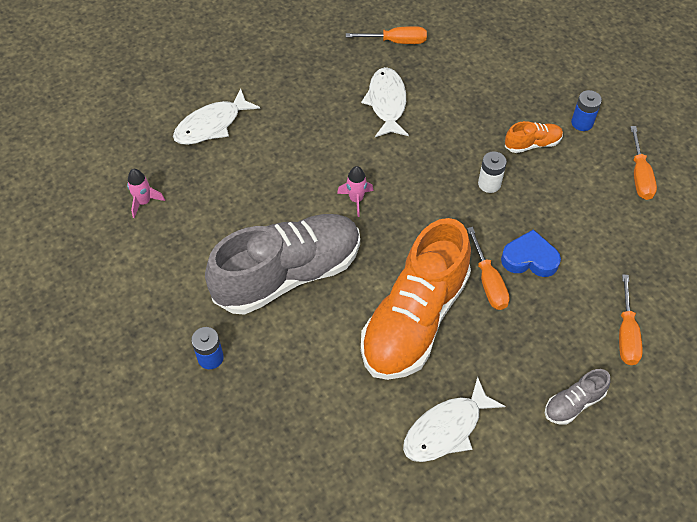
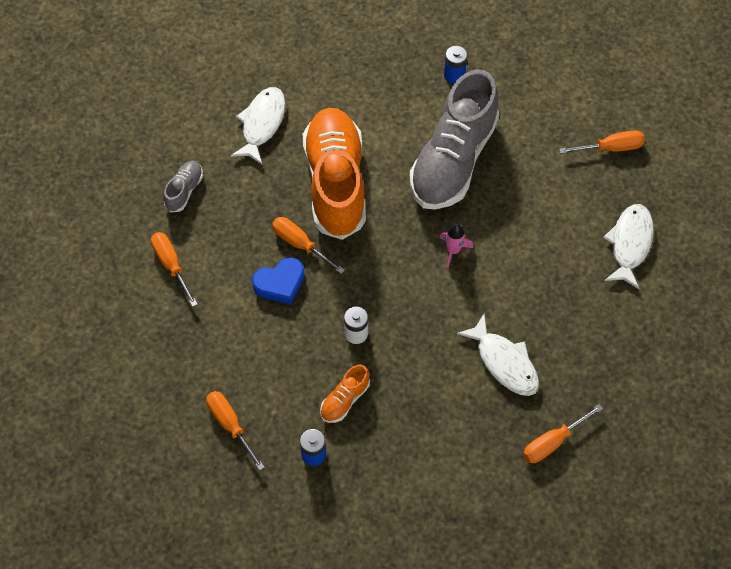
camera: 145 degrees right, 5 degrees up
pink rocket [127,169,165,218] -> orange screwdriver [559,130,645,154]

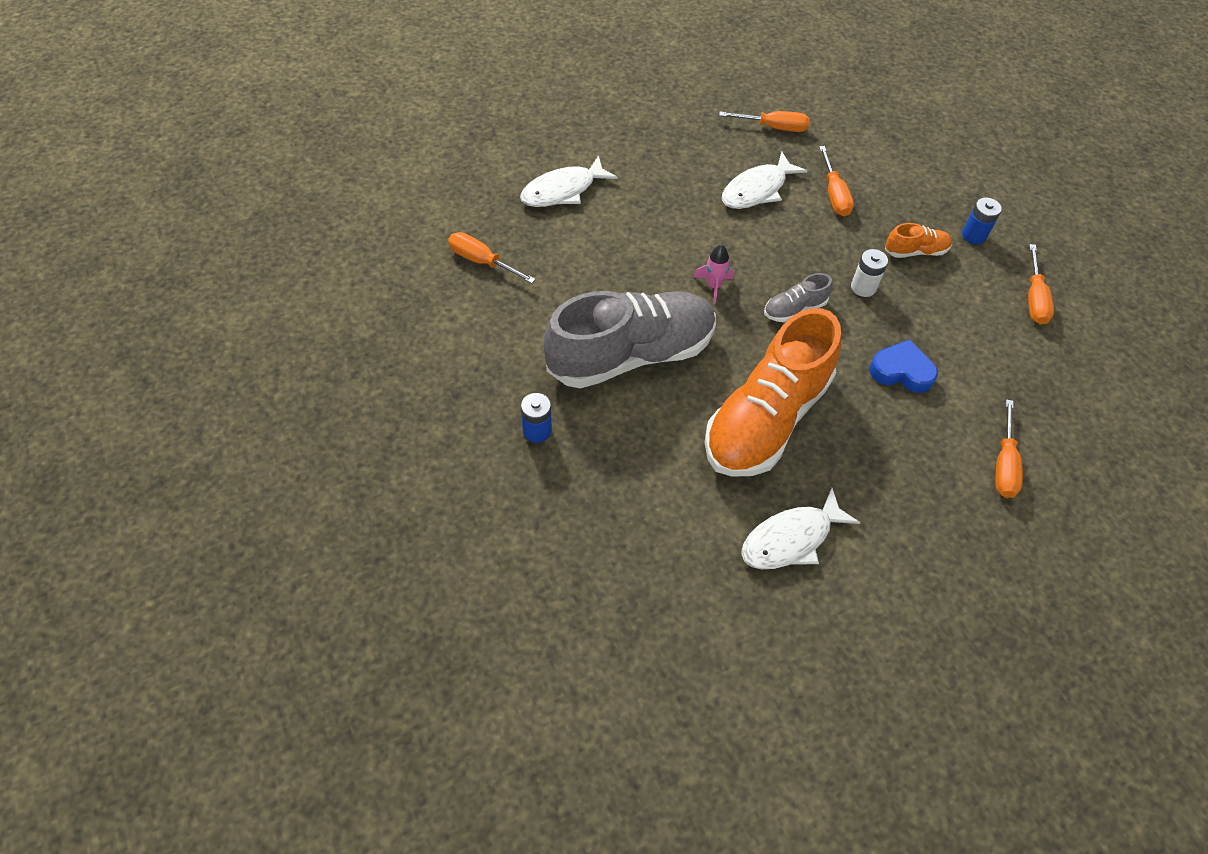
camera: 140 degrees left, 5 degrees down
grey shoe [164,161,203,212] -> grey shoe moved to [764,273,832,322]
orange screwdriver [272,217,345,274] -> orange screwdriver moved to [819,146,854,217]
white fish [457,314,539,396] -> white fish turned 135 degrees counterclockwise [722,151,807,209]

